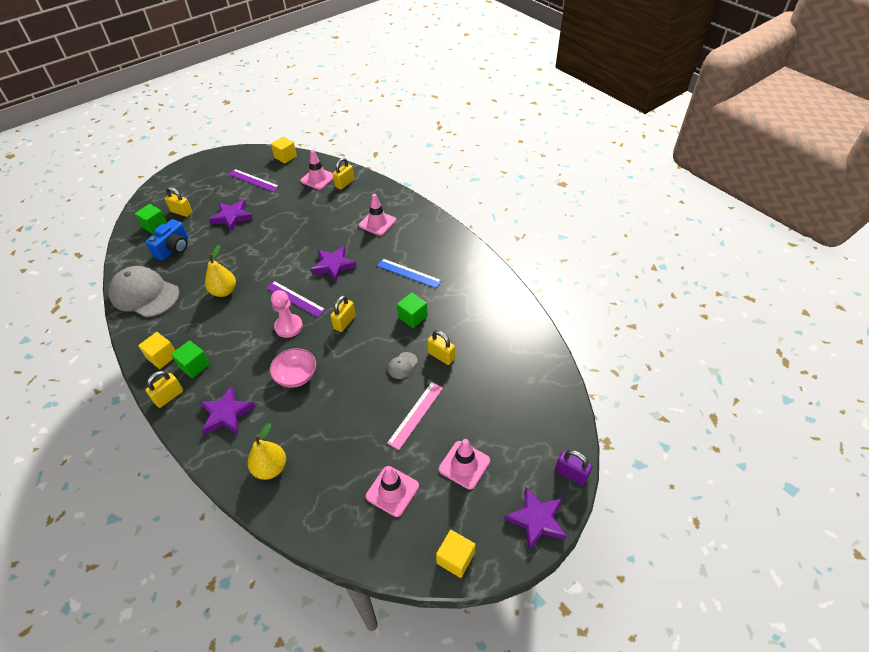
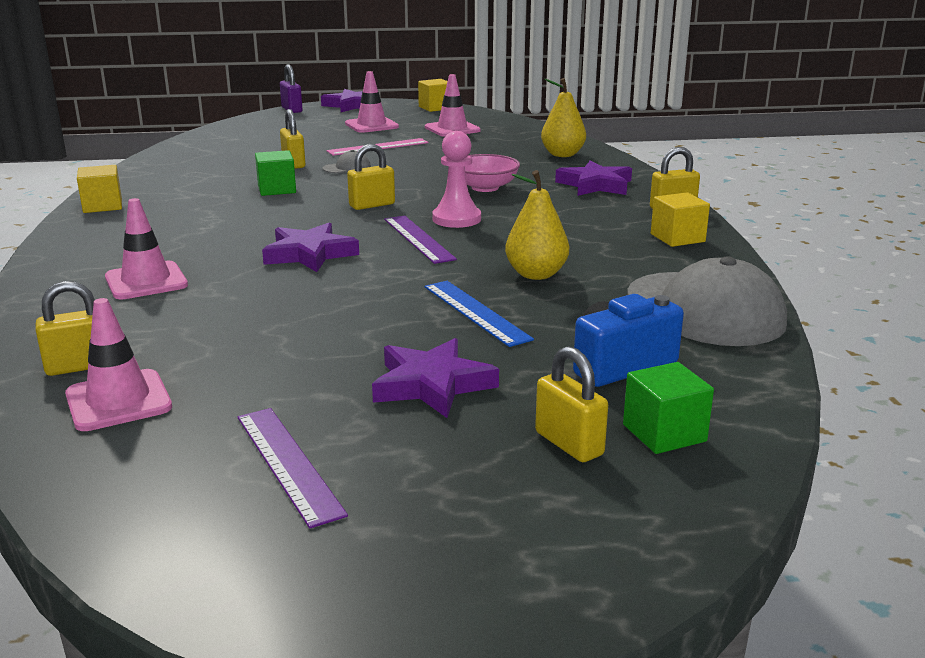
camera: 150 degrees left, 25 degrees down
green cube [171,340,210,378] -> none
yellow cube [271,137,297,164] -> yellow cube moved to [77,165,122,213]
blue ruler [377,259,442,288] -> blue ruler moved to [425,281,534,347]

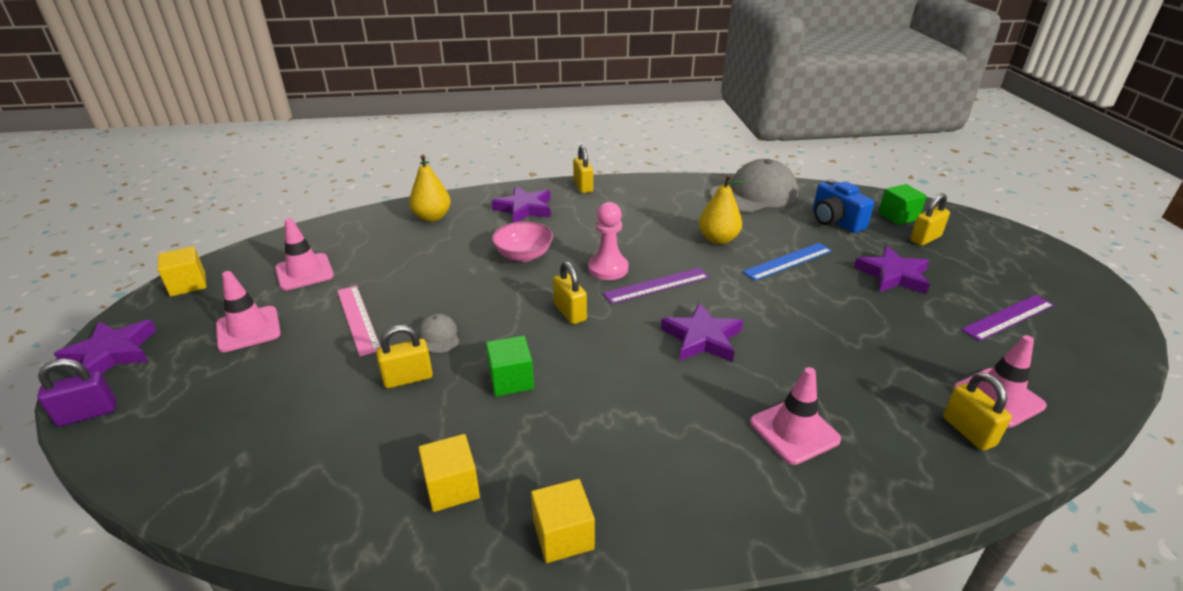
camera: 90 degrees left, 10 degrees up
yellow cube [651,192,710,247] -> yellow cube moved to [418,434,480,512]

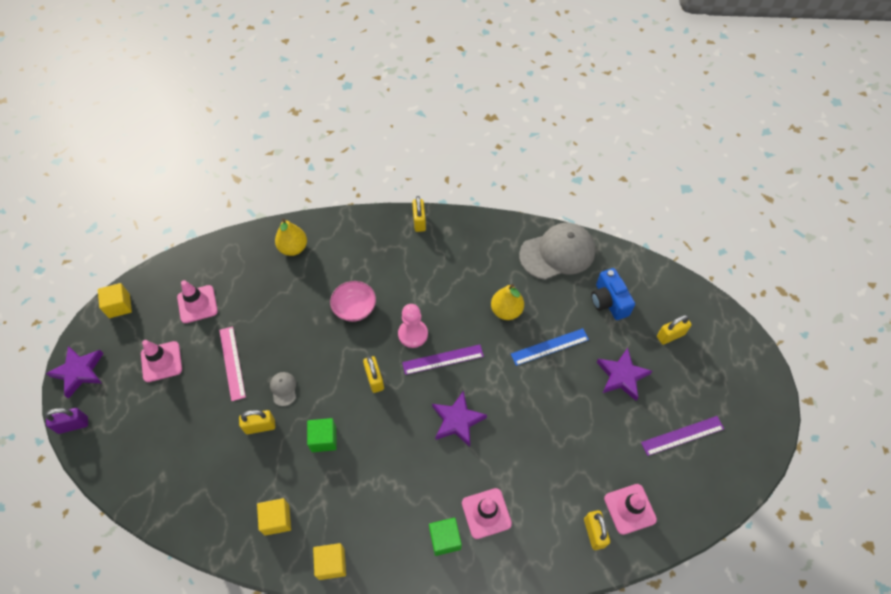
camera: 10 degrees right, 25 degrees up
purple star [492,186,551,223] -> none
green cube [878,184,927,225] -> green cube moved to [429,518,462,556]

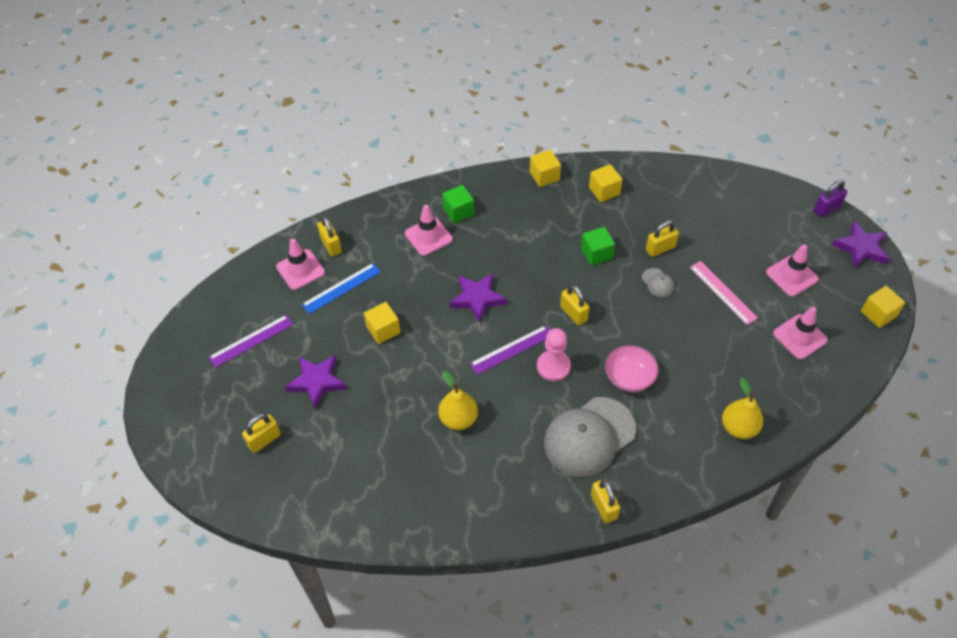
camera: 165 degrees right, 5 degrees down
blue ruler [511,328,589,366] -> blue ruler moved to [302,263,381,314]
grey cap [519,223,595,280] -> grey cap moved to [544,397,636,477]
blue camera [591,268,635,320] -> none
none -> yellow cube [364,302,400,344]

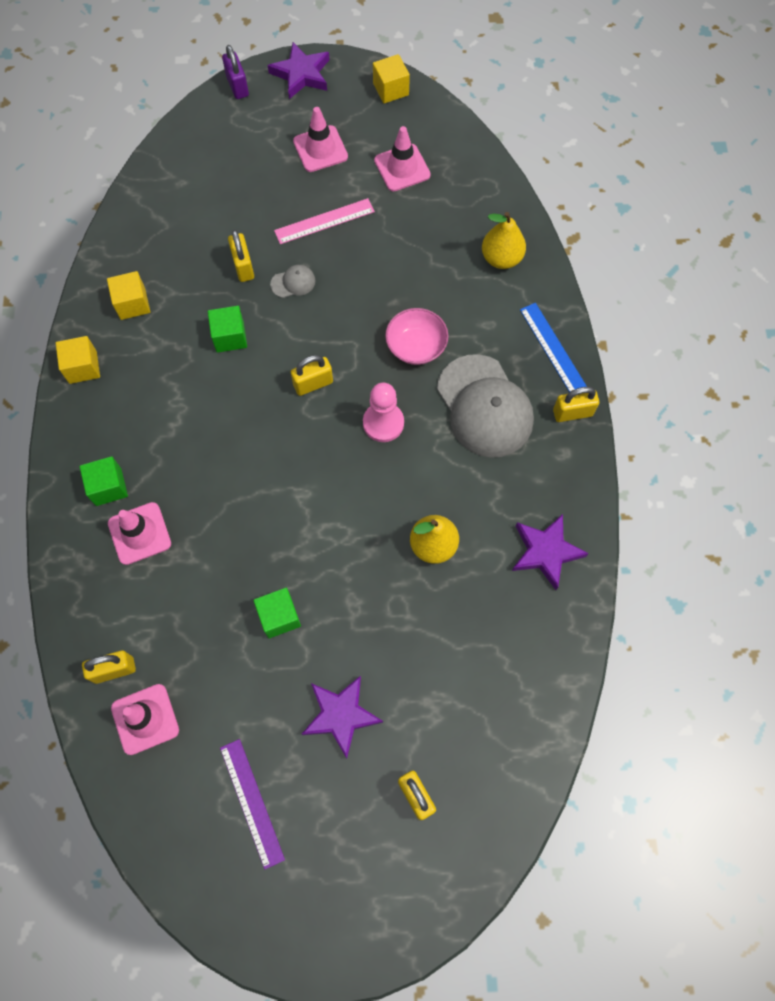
camera: 80 degrees left, 15 degrees up
blue ruler [302,263,381,314] -> blue ruler moved to [520,303,587,392]
yellow cube [364,302,400,344] -> green cube [254,588,301,638]
purple star [450,273,507,323] -> purple star moved to [512,514,589,590]
purple ruler [470,325,549,375] -> none

